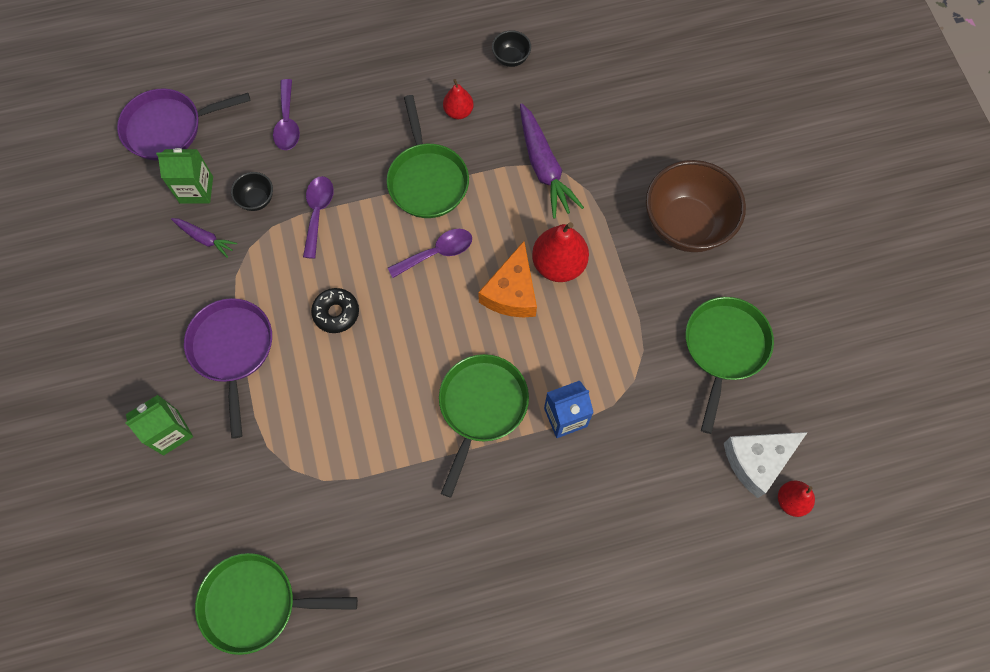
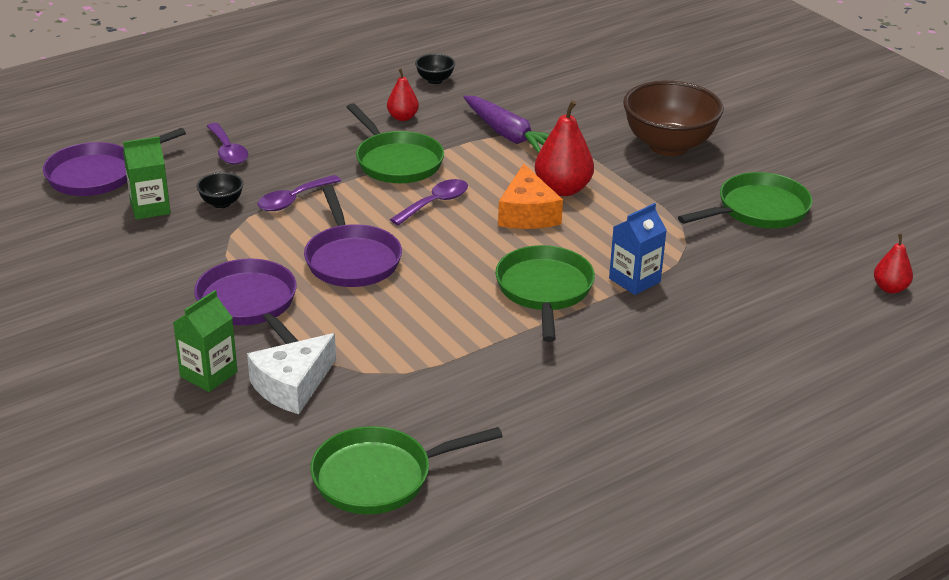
camera: 20 degrees left, 35 degrees down
purple carrot [171,218,237,258] -> none
purple spoon [303,176,334,259] -> purple spoon turned 120 degrees counterclockwise [258,175,341,211]
black donut [311,288,359,333] -> purple pan [304,186,402,287]
green pan [686,297,774,434] -> green pan turned 60 degrees clockwise [678,172,812,228]
white cheese [724,432,808,498] -> white cheese moved to [247,333,336,414]

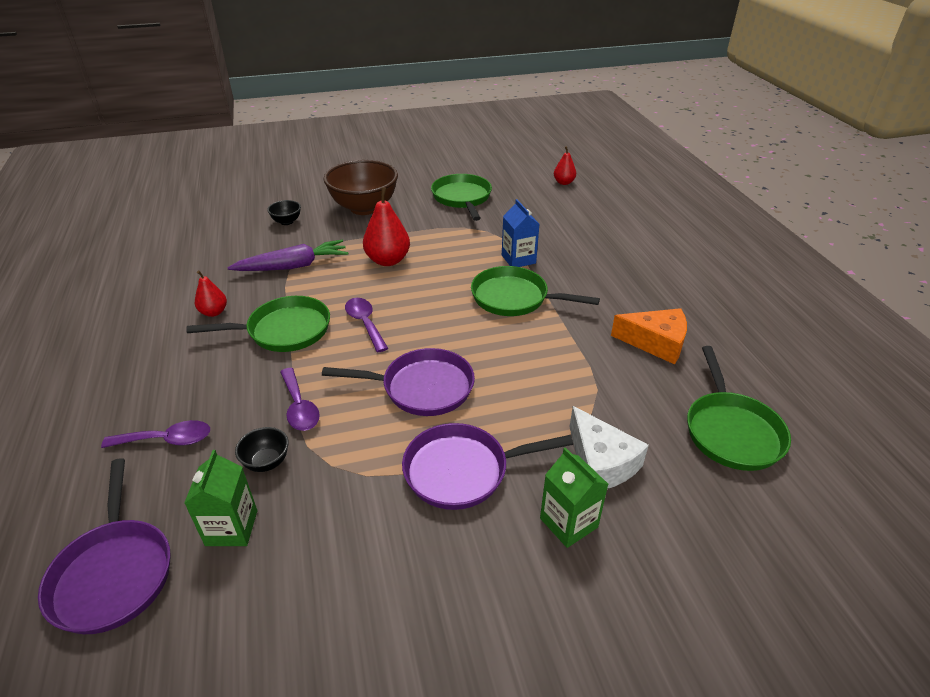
camera: 70 degrees left, 5 degrees up
black bowl [415,54,455,84] -> black bowl moved to [267,200,301,225]
orange cheese [498,164,563,229] -> orange cheese moved to [611,308,687,364]

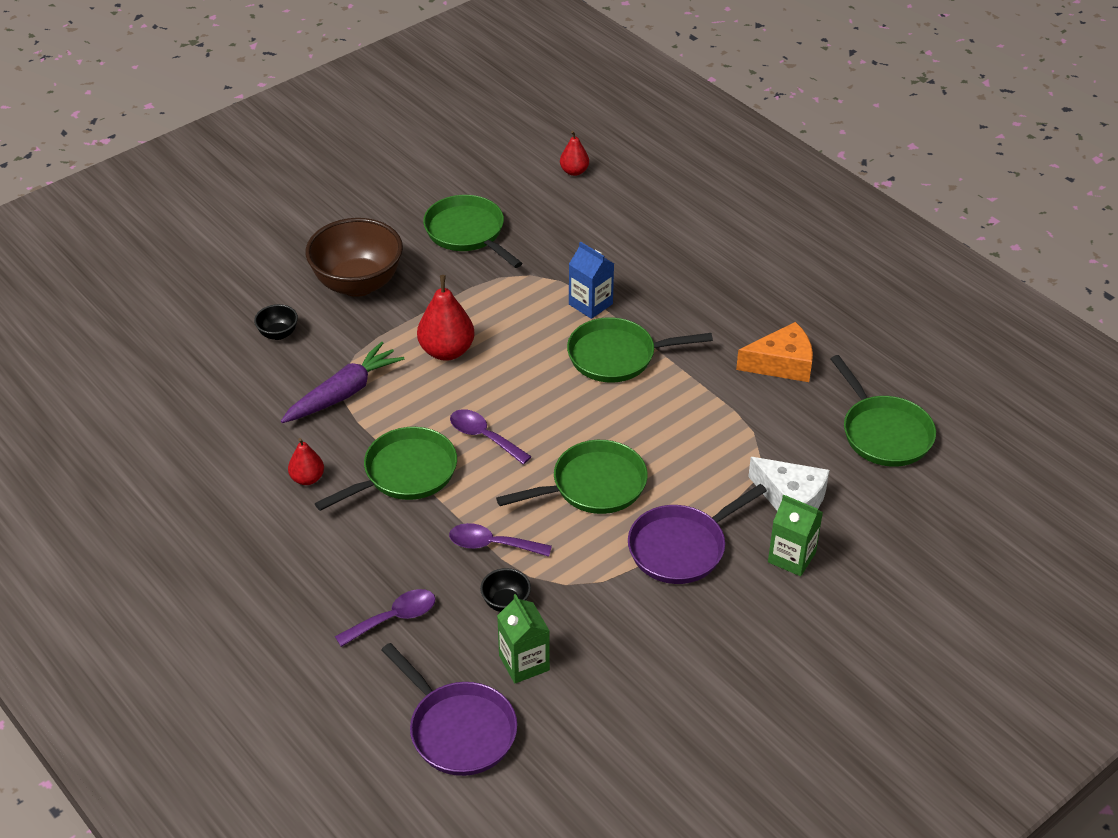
camera: 25 degrees left, 5 degrees up
purple spoon [280,368,320,431] -> purple spoon turned 150 degrees clockwise [449,523,552,557]
purple pan [322,348,475,416] -> green pan [496,440,648,514]

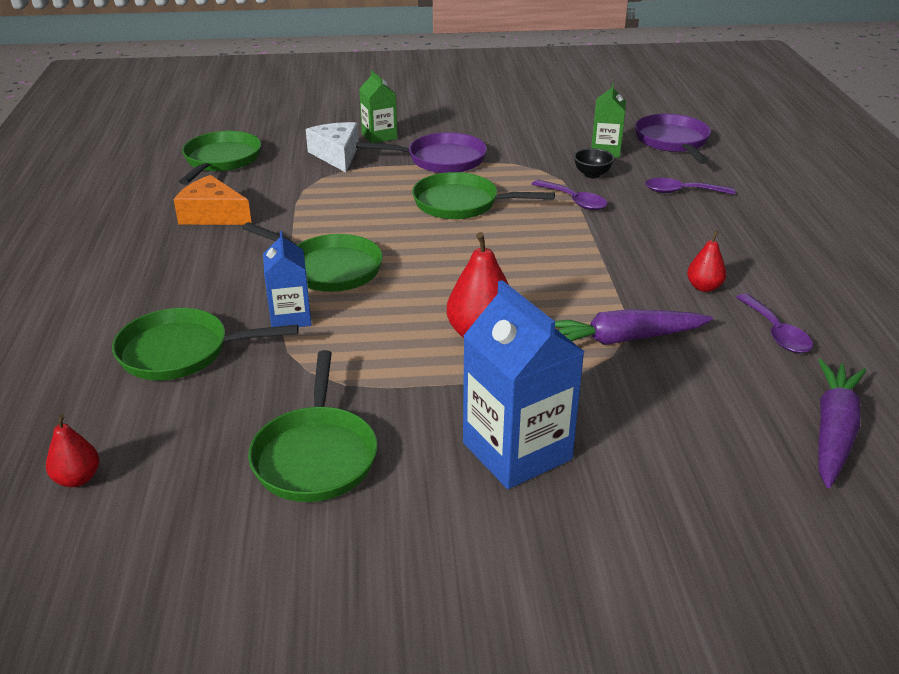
camera: 145 degrees left, 10 degrees down
black bowl [254,304,298,340] -> none
brown bowl [306,218,403,297] -> blue carton [463,280,584,489]
green pan [315,427,457,511] -> green pan moved to [112,308,299,380]
purple spoon [450,409,532,465] -> purple spoon moved to [736,293,813,353]
none -> purple carrot [818,359,867,488]

